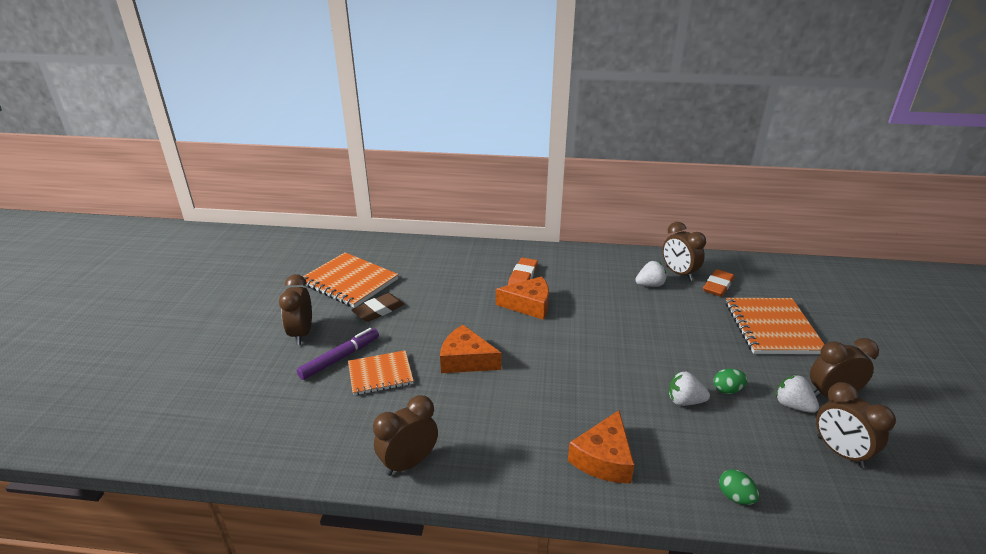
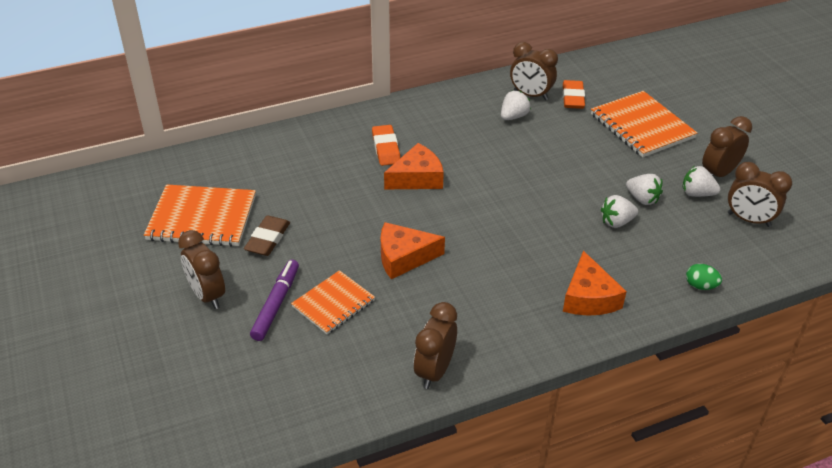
camera: 30 degrees left, 10 degrees up
green egg [714,369,747,394] -> white strawberry [626,174,663,205]

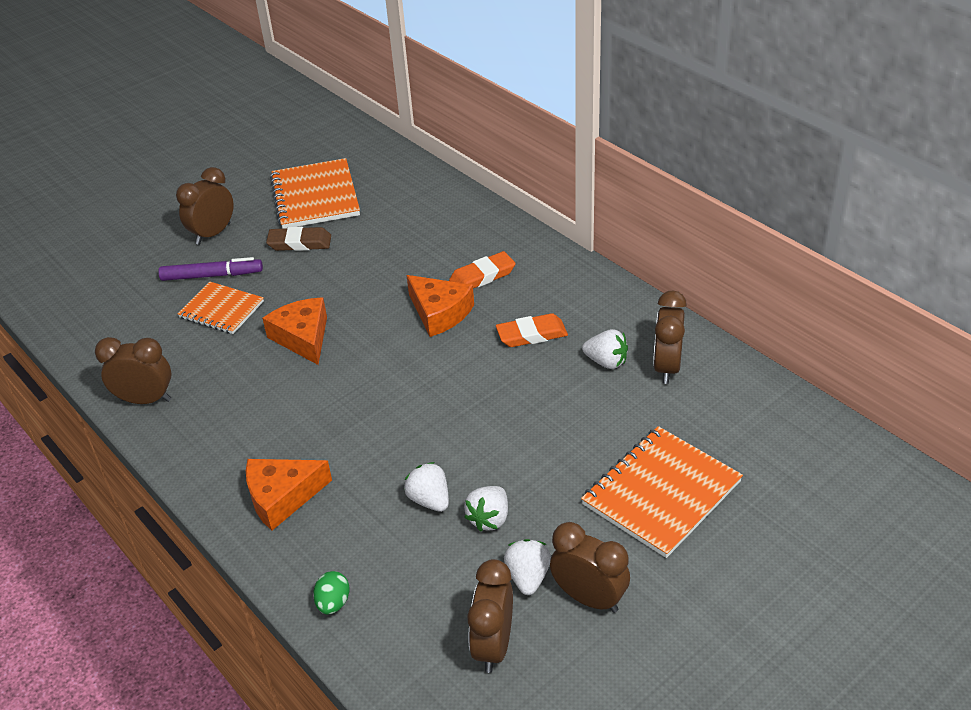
camera: 75 degrees right, 0 degrees up
orange eraser [563,80,585,109] -> orange eraser moved to [496,313,568,347]

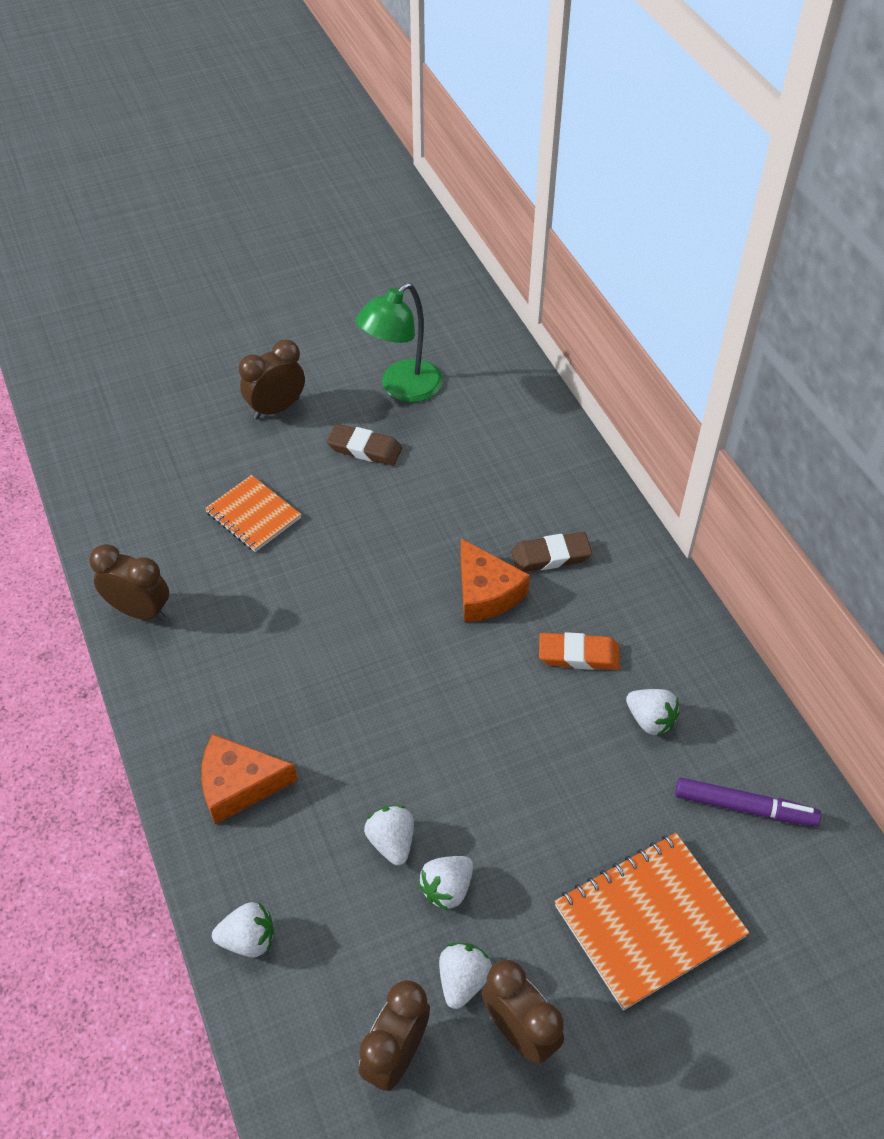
camera: 15 degrees right, 10 degrees up
purple marker [158,257,263,281] -> purple marker moved to [675,778,821,827]
orange cheese [262,297,327,365] -> none
orange notebook [270,158,360,229] -> green lamp [356,283,443,402]
green egg [313,571,350,615] -> white strawberry [212,902,274,957]
orange eraser [449,251,516,288] -> brown eraser [511,532,592,572]
brown clock [653,291,687,384] -> none

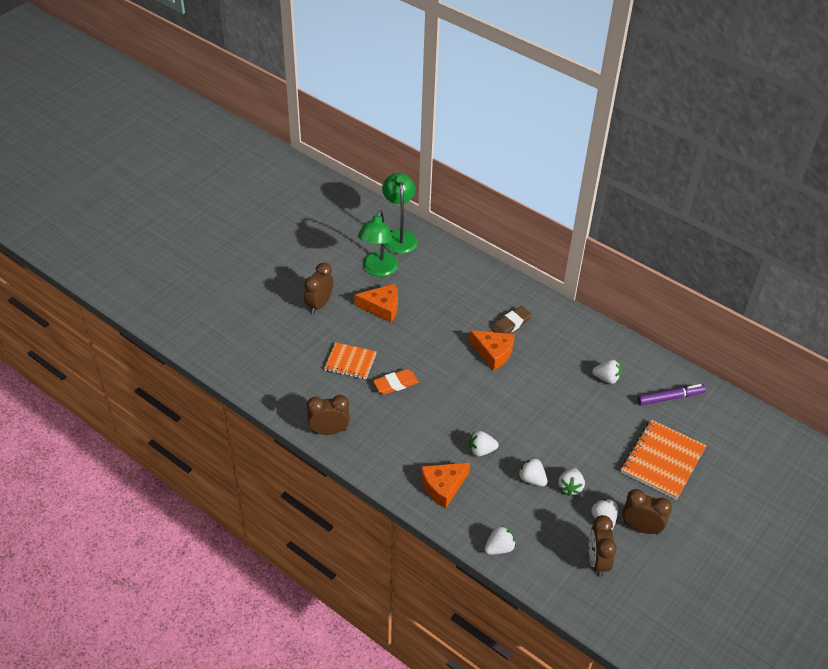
camera: 30 degrees left, 5 degrees down
brown eraser [327,424,402,466] -> orange cheese [355,284,398,323]
orange eraser [539,632,620,670] -> orange eraser moved to [373,369,419,394]
none -> green lamp [382,173,418,254]
none -> white strawberry [469,431,499,457]

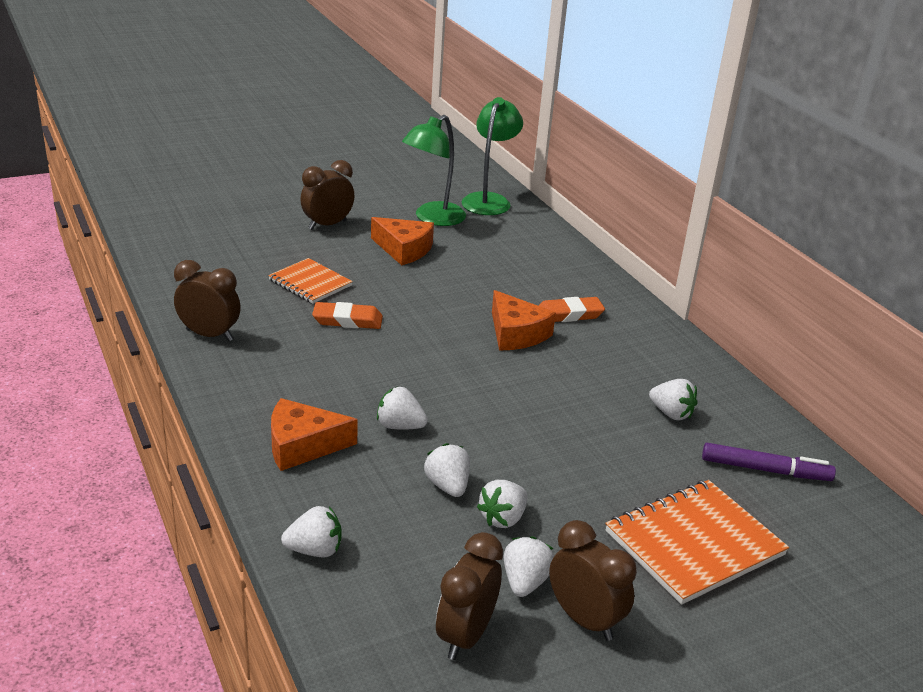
camera: 25 degrees right, 15 degrees down
brown eraser [491,306,532,334] -> orange eraser [539,297,605,322]

